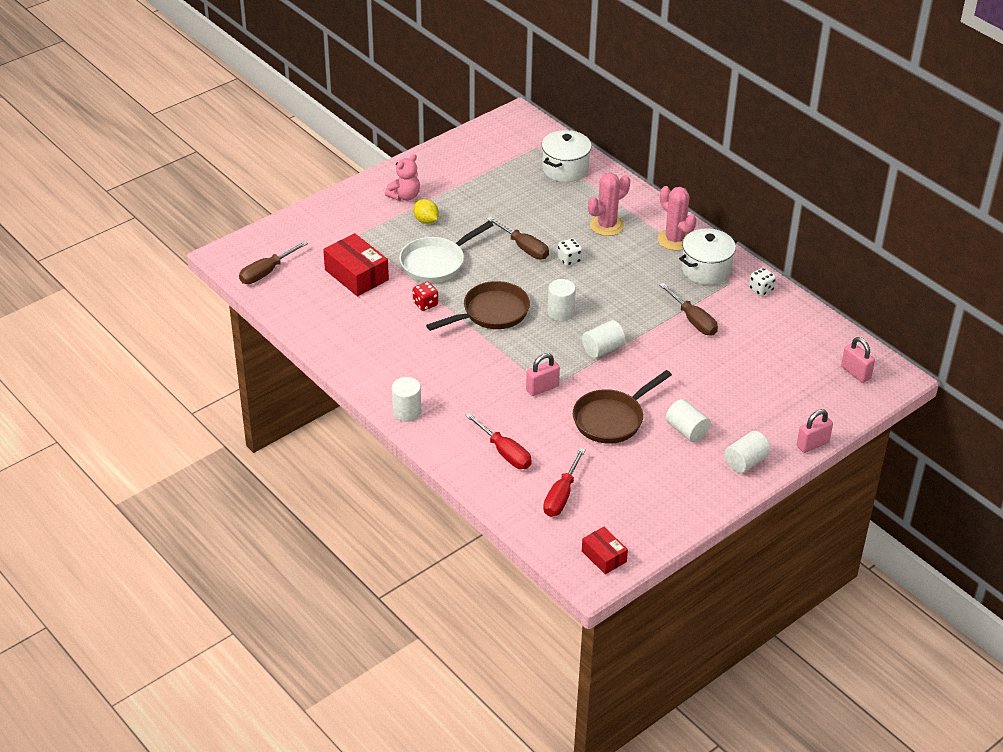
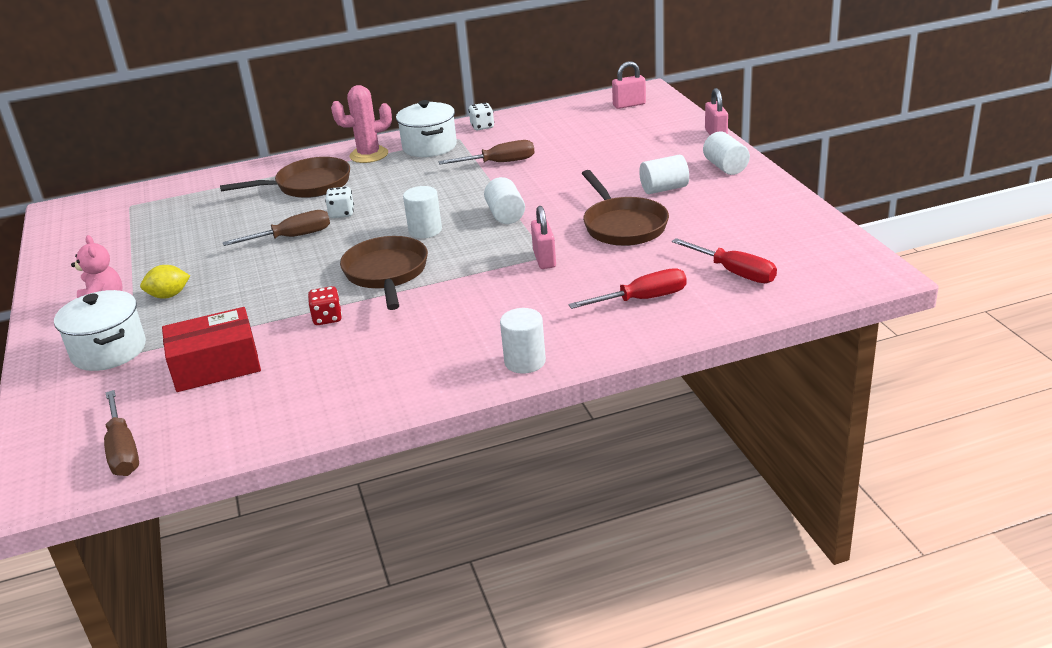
camera: 65 degrees left, 10 degrees down
white pan [399,221,494,283] -> none
white pot [542,130,591,182] -> white pot moved to [54,290,146,371]
red box [582,527,628,574] -> none
pink cactus [588,173,630,236] -> brown pan [220,157,350,198]

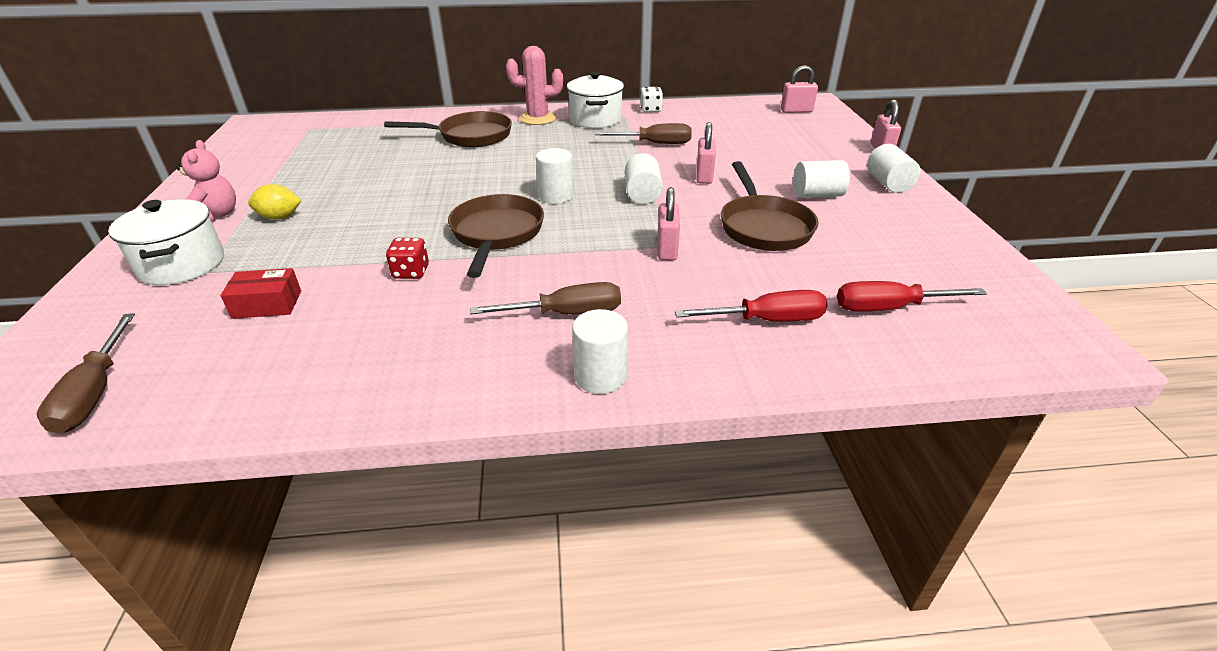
camera: 10 degrees right, 5 degrees up
red box [162,307,261,392] -> red box [220,268,301,319], size x0.60
brown screwdriver [223,210,330,246] -> brown screwdriver moved to [470,282,621,315]
white dice [325,186,354,218] -> none
red screwdriver [672,238,777,283] -> red screwdriver turned 120 degrees clockwise [837,281,987,312]
none -> pink padlock [696,122,716,184]

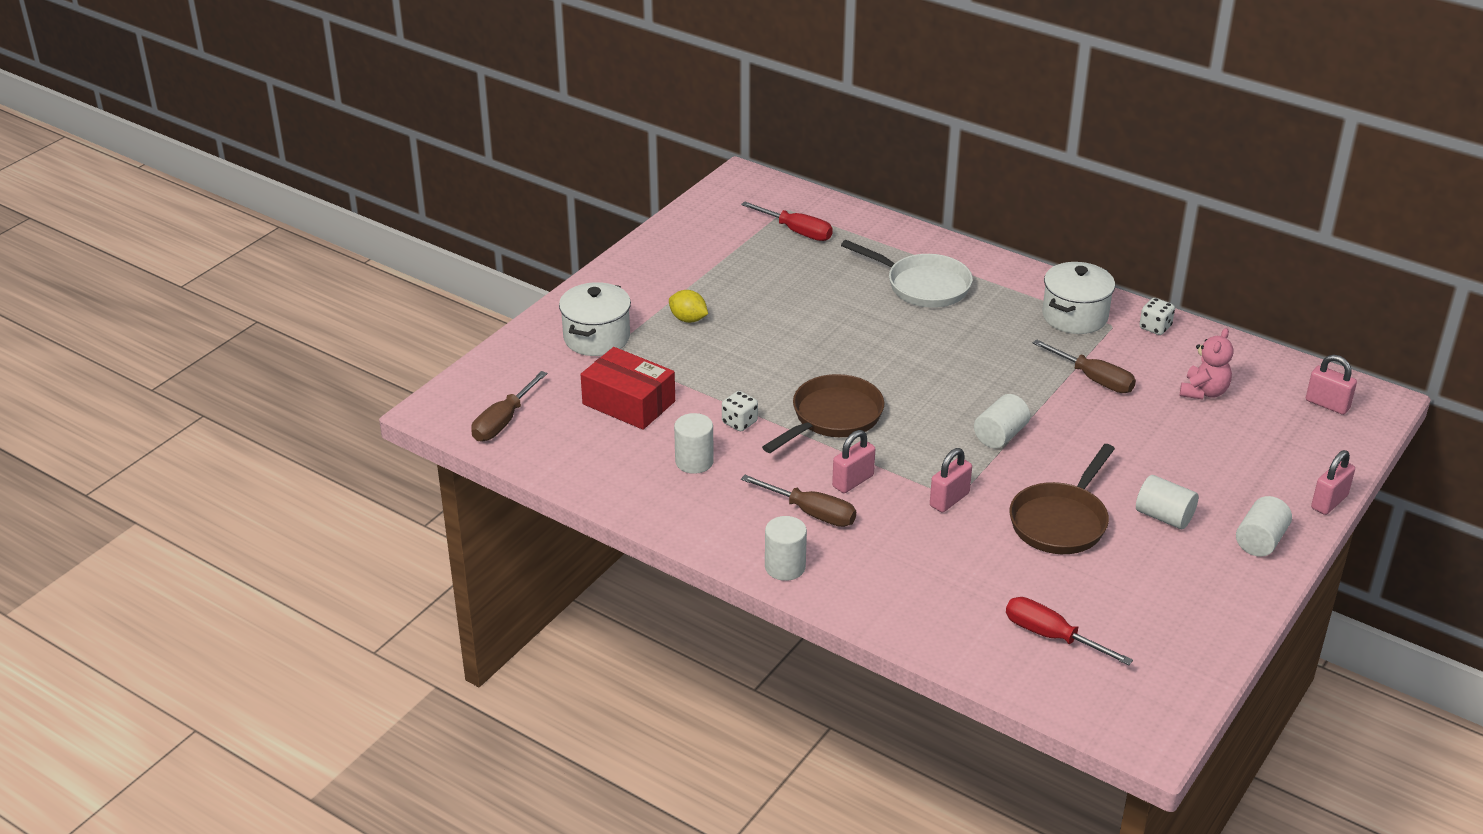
camera: 40 degrees right, 0 degrees up
pink teddy bear [176,140,236,222] -> pink teddy bear moved to [1180,328,1234,400]
red box [220,268,301,319] -> red box [580,347,675,430], size x1.67
brown pan [384,111,512,147] -> white pan [841,240,973,308]
red dice [386,238,429,279] -> white dice [722,391,758,431]
pink cactus [506,46,563,125] -> none
white cylinder [536,148,574,204] -> white cylinder moved to [674,413,714,474]
red screwdriver [675,290,828,322] -> red screwdriver moved to [741,202,833,241]
pink padlock [696,122,716,184] -> pink padlock moved to [832,430,875,493]

